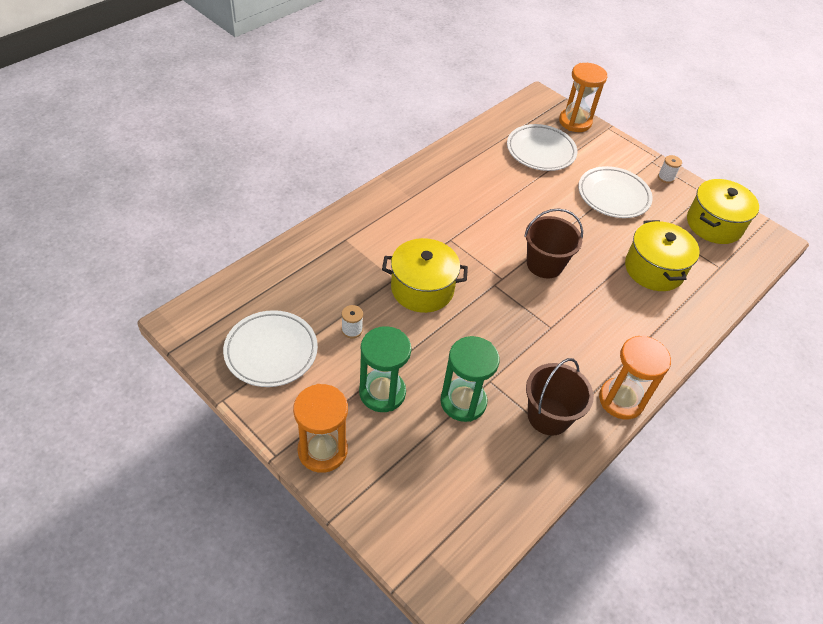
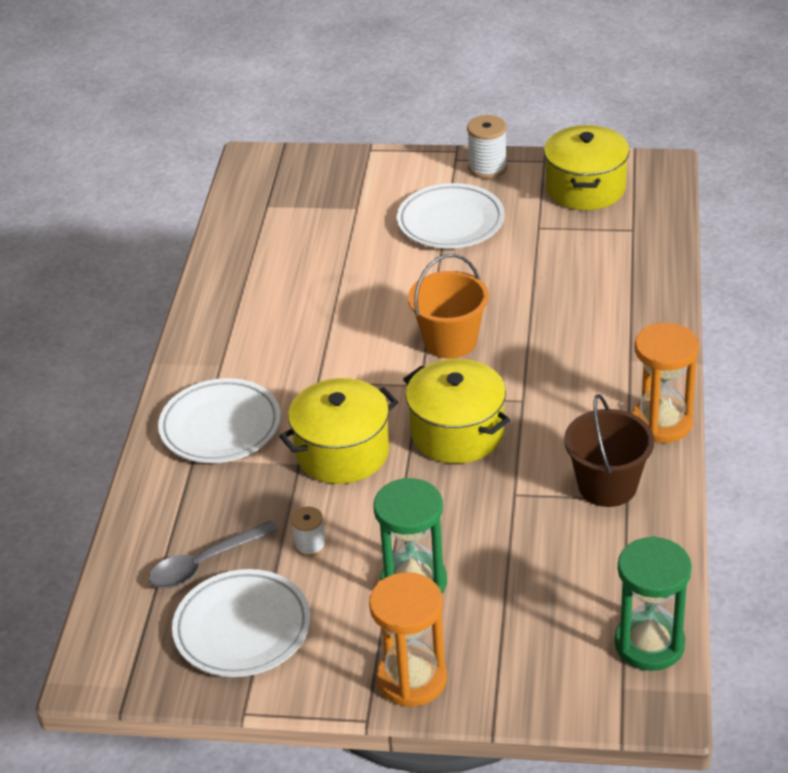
camera: 30 degrees left, 10 degrees down
green hourglass [440,336,500,422] -> green hourglass moved to [615,536,692,671]
white plate [507,124,577,171] -> white plate moved to [158,378,281,463]
brown bucket [524,208,583,279] -> orange bucket [408,254,489,359]
orange hourglass [559,63,607,132] -> none
yellow pot [625,220,700,291] -> yellow pot moved to [403,359,510,464]
white spool [658,155,682,183] -> white spool [467,115,507,179], size x1.59
none -> grey spoon [149,520,278,588]

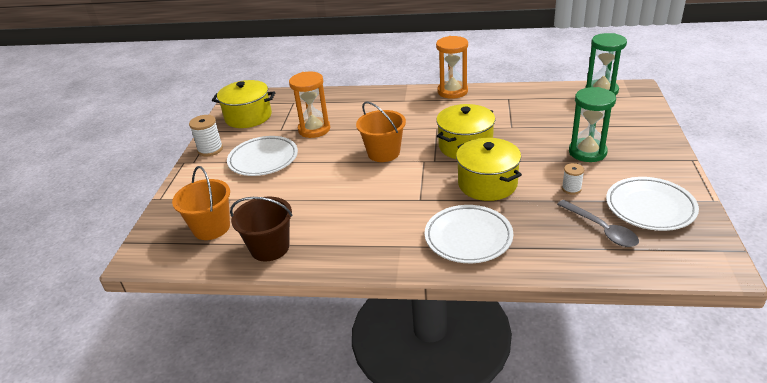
camera: 90 degrees left, 5 degrees down
orange hourglass [369,572,447,707] -> orange hourglass moved to [289,71,330,138]
brown bucket [564,394,654,507] -> brown bucket moved to [230,197,293,261]
none -> orange bucket [172,166,230,240]

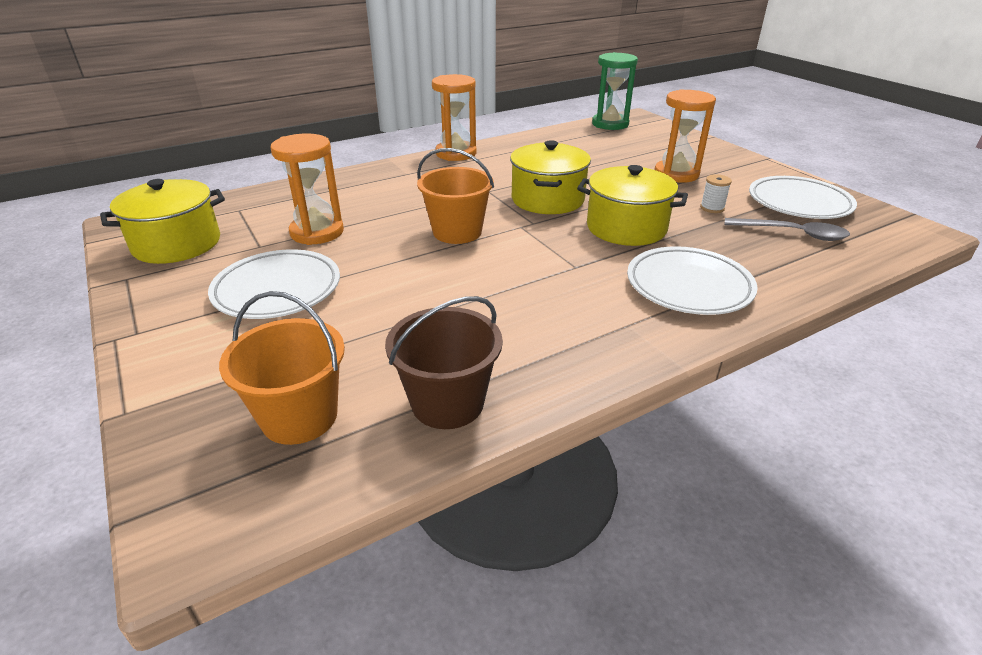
camera: 40 degrees left, 0 degrees up
white spool [189,115,223,156] -> none
green hourglass [569,87,616,162] -> orange hourglass [654,89,716,183]

